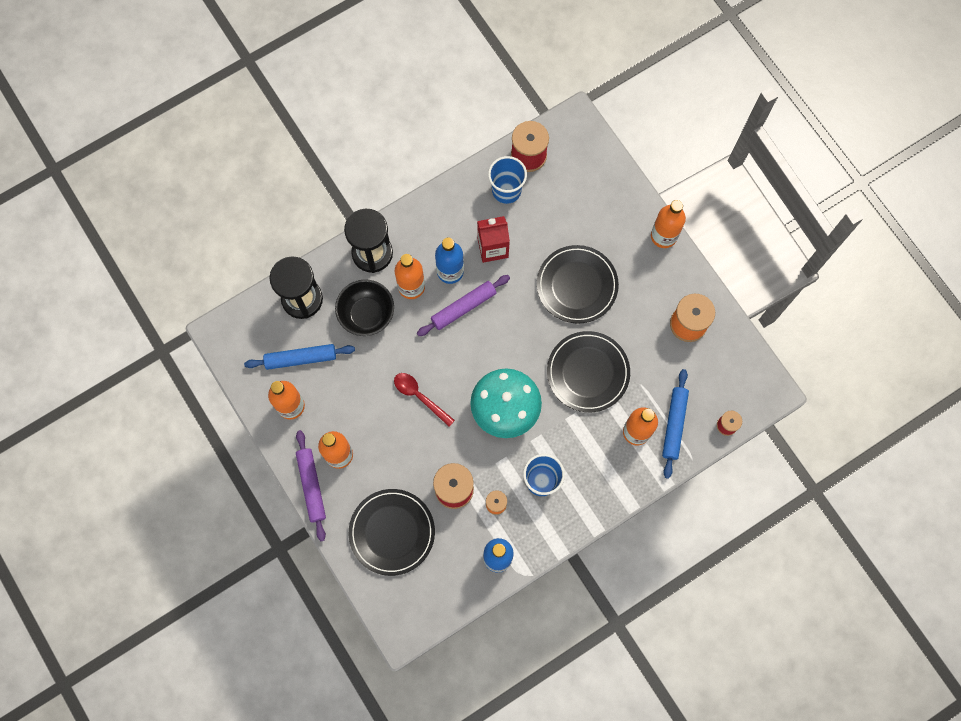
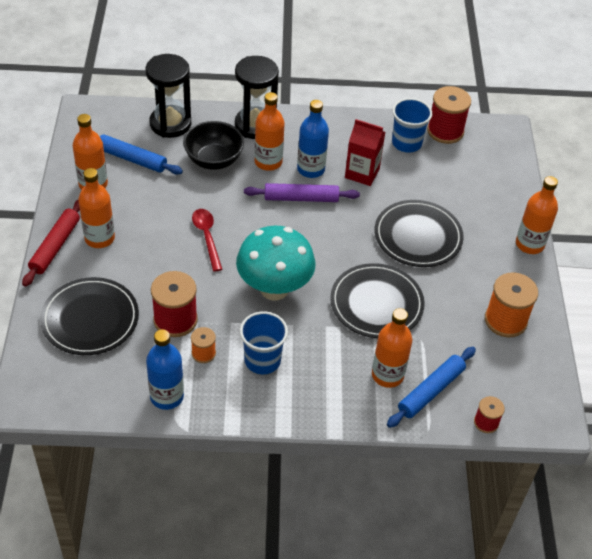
camera: 30 degrees right, 25 degrees down
purple rolling pin [296,430,326,541] -> red rolling pin [22,200,80,287]

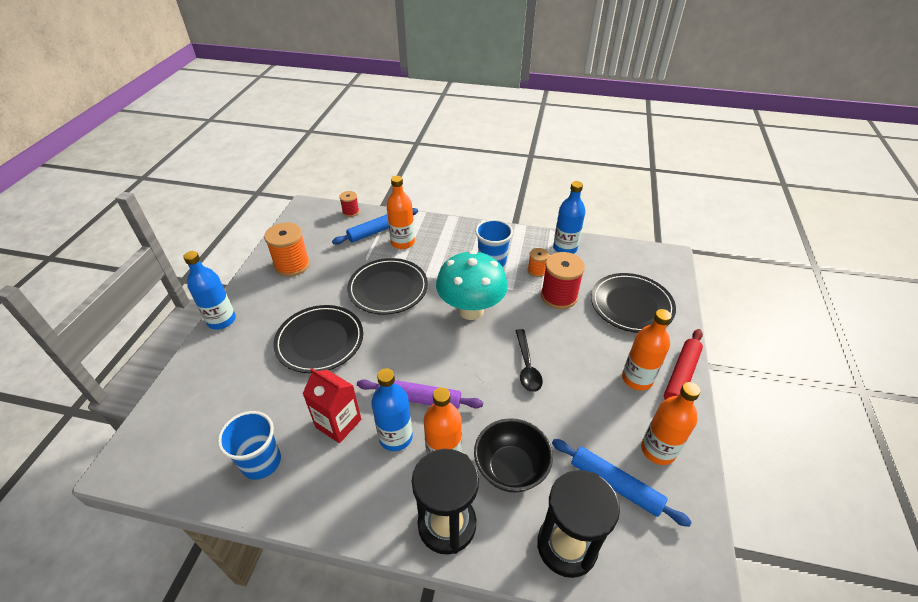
camera: 165 degrees left, 5 degrees down
red spoon [192,209,223,272] -> black spoon [516,329,543,392]
red spool [427,86,471,144] -> none
orange bottle [516,176,558,254] -> blue bottle [183,251,236,330]

